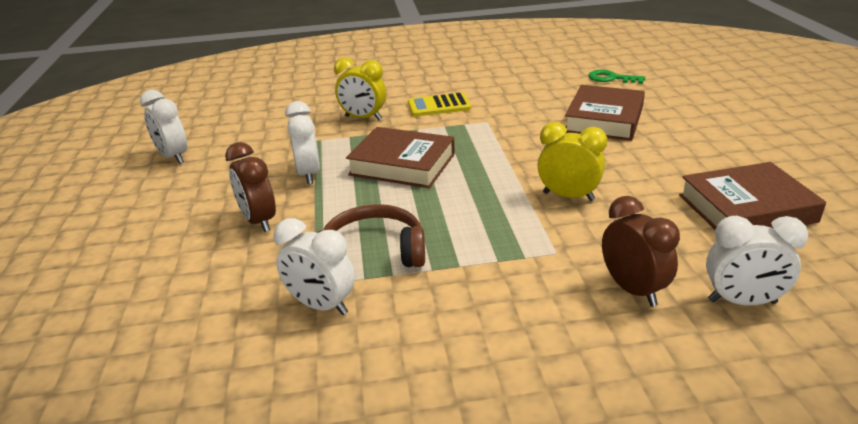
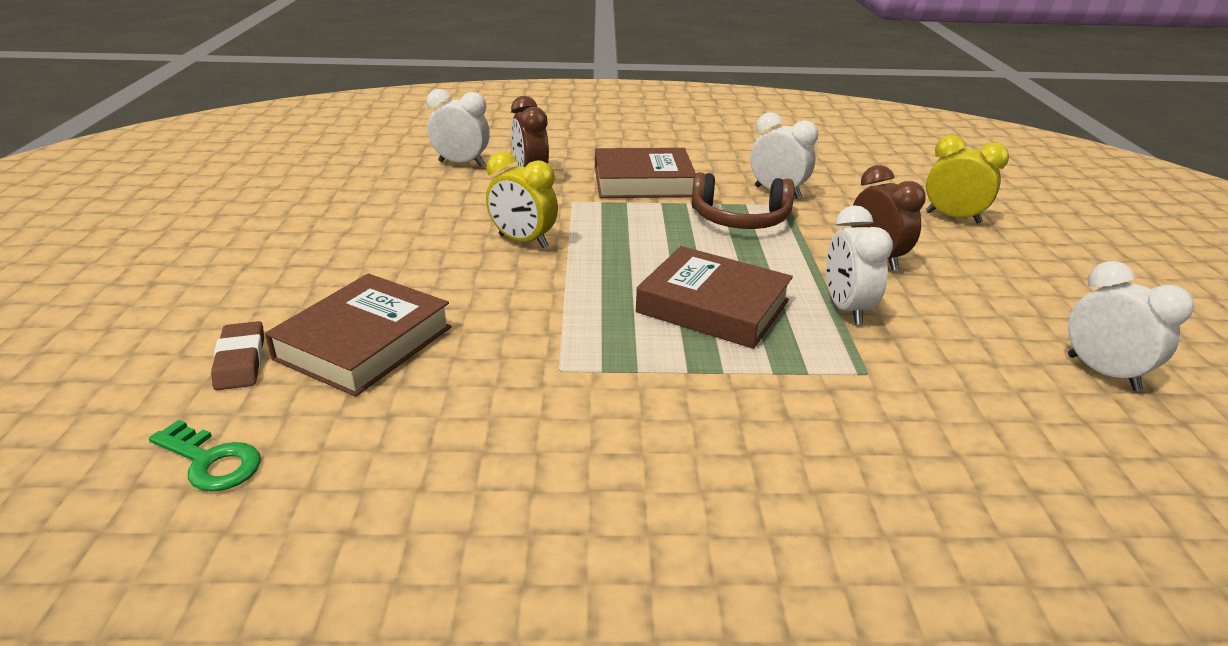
camera: 175 degrees left, 0 degrees up
yellow clock [334,58,386,120] -> yellow clock moved to [926,135,1009,224]
yellow calculator [408,93,471,116] -> none
brown book [679,162,826,230] -> brown book moved to [595,148,695,198]
none -> brown eraser [211,321,264,390]

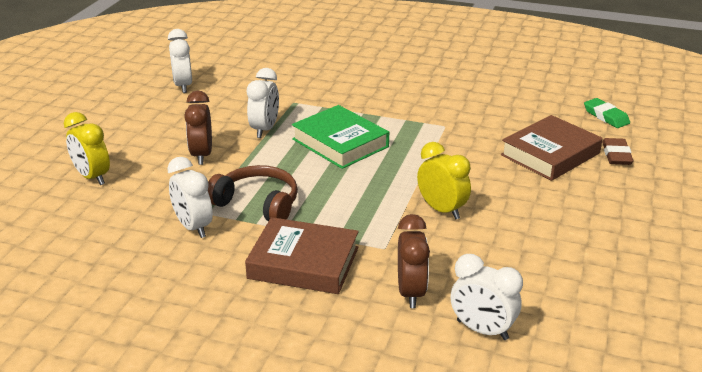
camera: 160 degrees left, 0 degrees up
green key [149,420,261,492] -> green eraser [584,98,630,128]
brown book [636,246,793,349] -> green book [292,105,389,169]

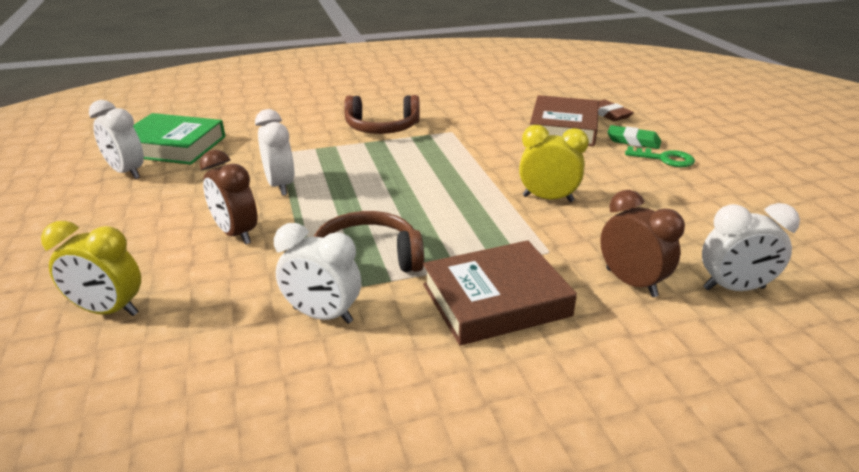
camera: 35 degrees left, 0 degrees up
green book [292,105,389,169] -> green book moved to [133,113,225,165]
green eraser [584,98,630,128] -> green eraser moved to [607,125,661,149]
none -> brown headphones [344,95,420,134]
none -> green key [625,146,695,167]

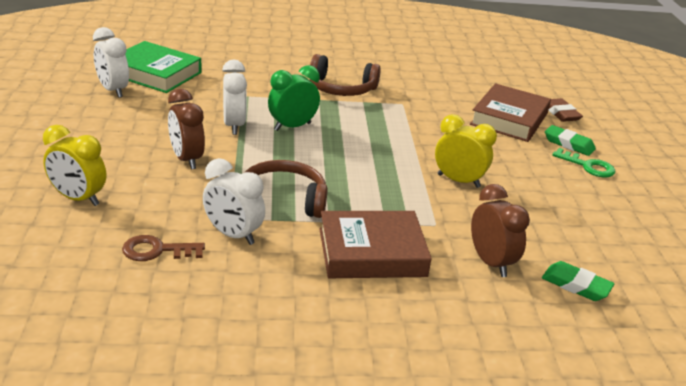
camera: 10 degrees right, 0 degrees up
white clock [702,203,800,291] -> green eraser [542,261,614,301]
none -> brown key [122,235,205,261]
none -> green clock [268,65,320,131]

